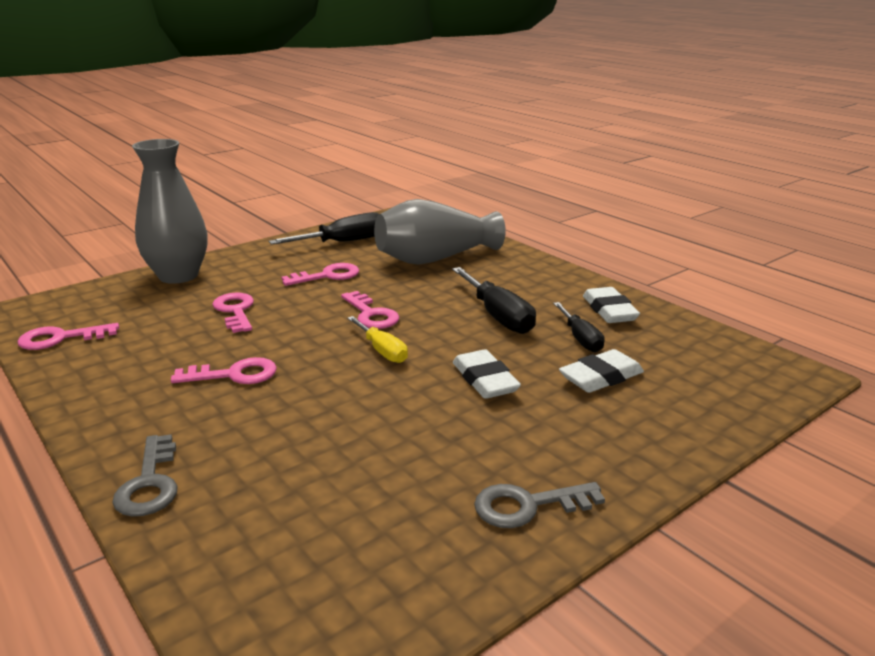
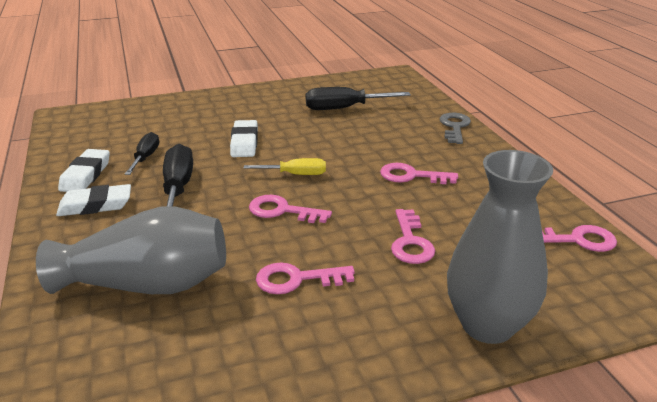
camera: 160 degrees left, 5 degrees up
black screwdriver [269,212,379,245] -> black screwdriver moved to [306,87,411,110]
pink key [341,291,399,329] -> pink key turned 60 degrees counterclockwise [249,195,332,223]
yellow screwdriver [347,316,408,363] -> yellow screwdriver turned 105 degrees clockwise [244,158,326,175]
grey key [474,482,605,528] -> none
white eraser [559,349,644,393] -> white eraser moved to [56,184,131,216]

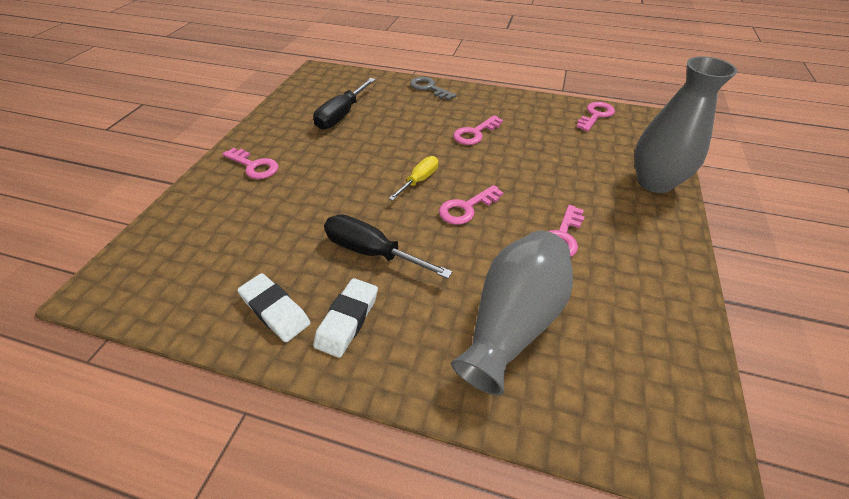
camera: 55 degrees left, 15 degrees up
black screwdriver [125,132,159,175] -> none
white eraser [230,120,258,157] -> none
pink key [391,209,435,264] -> pink key moved to [222,148,279,179]

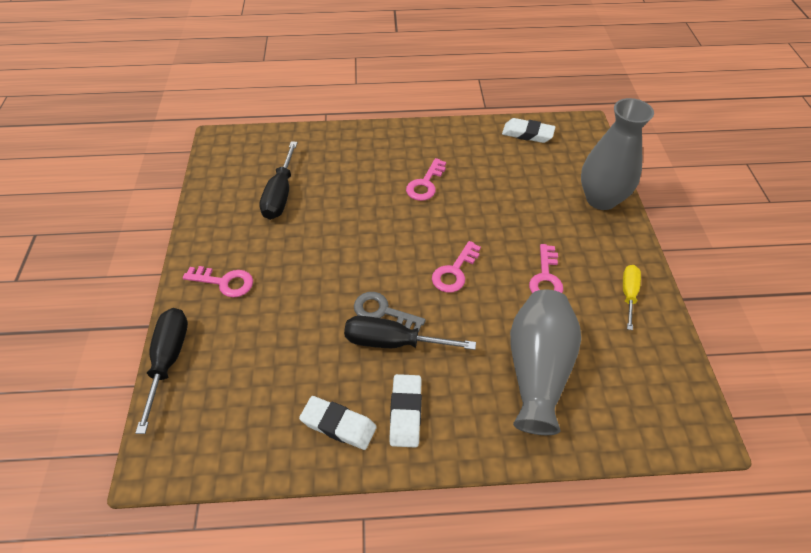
camera: 20 degrees left, 5 degrees up
yellow screwdriver [389,156,438,201] -> yellow screwdriver moved to [623,265,641,330]
grey key [410,77,456,100] -> grey key moved to [354,292,426,332]
pink key [577,102,615,131] -> white eraser [502,118,555,143]
none -> black screwdriver [135,308,188,434]

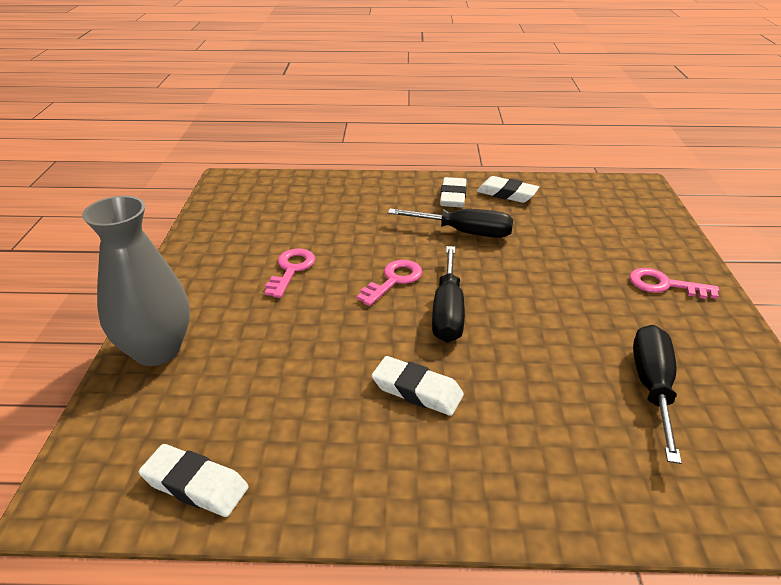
camera: 175 degrees left, 15 degrees down
black screwdriver [135,308,188,434] -> black screwdriver moved to [432,246,465,343]
grey key [354,292,426,332] -> none
pink key [406,158,446,201] -> white eraser [372,356,464,416]
grey vase [510,290,581,435] -> none
yellow screwdriver [623,265,641,330] -> none

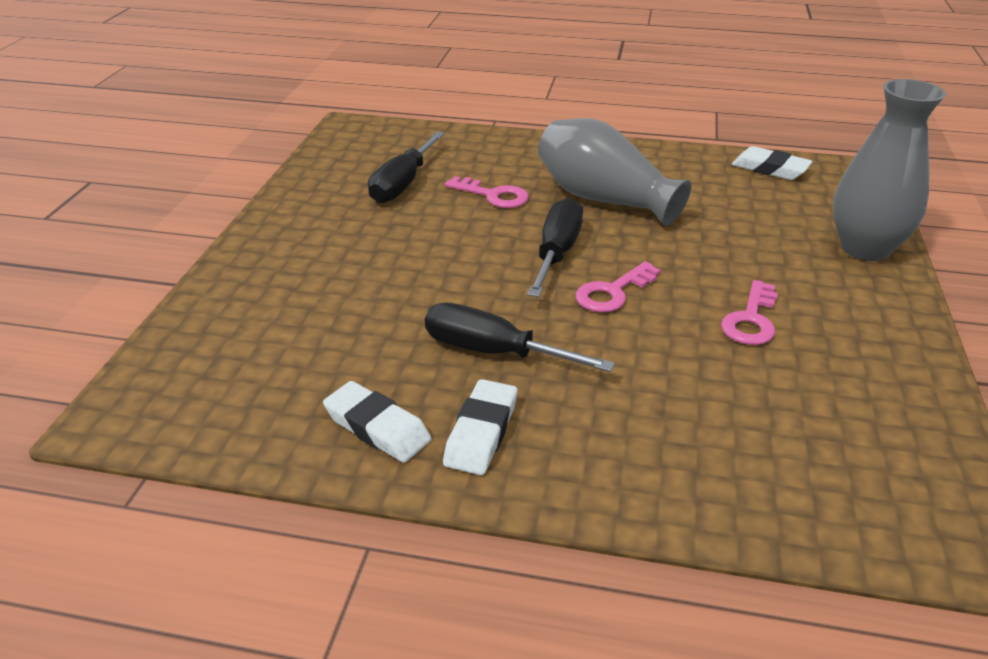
camera: 170 degrees left, 0 degrees up
white eraser [372,356,464,416] -> grey vase [538,118,691,226]
pink key [630,268,719,299] -> pink key moved to [445,176,529,208]

